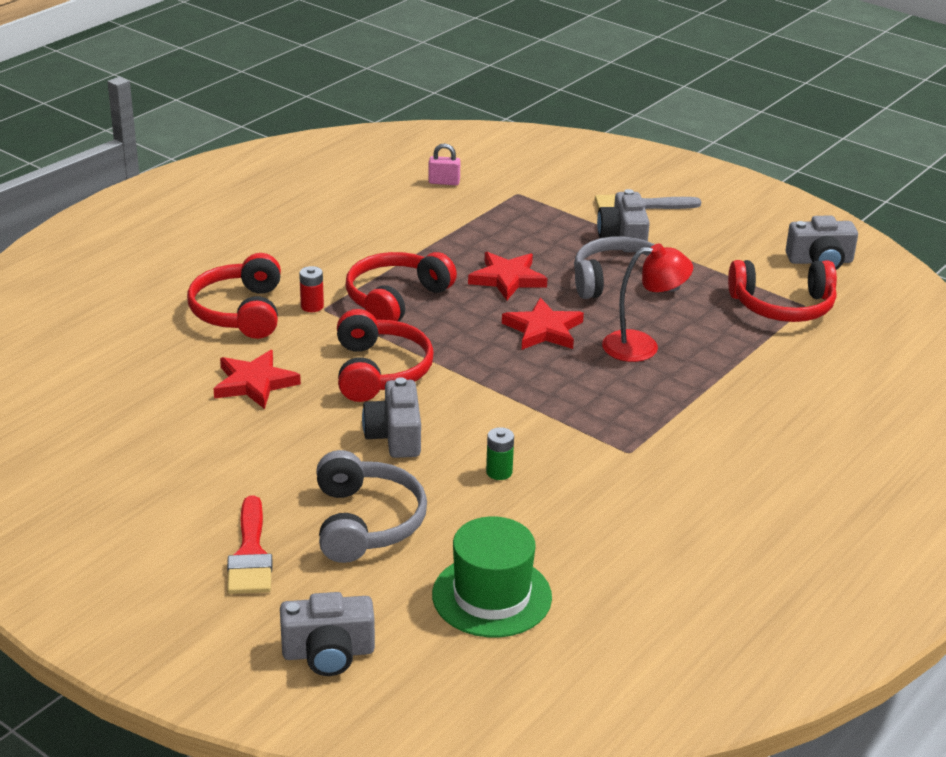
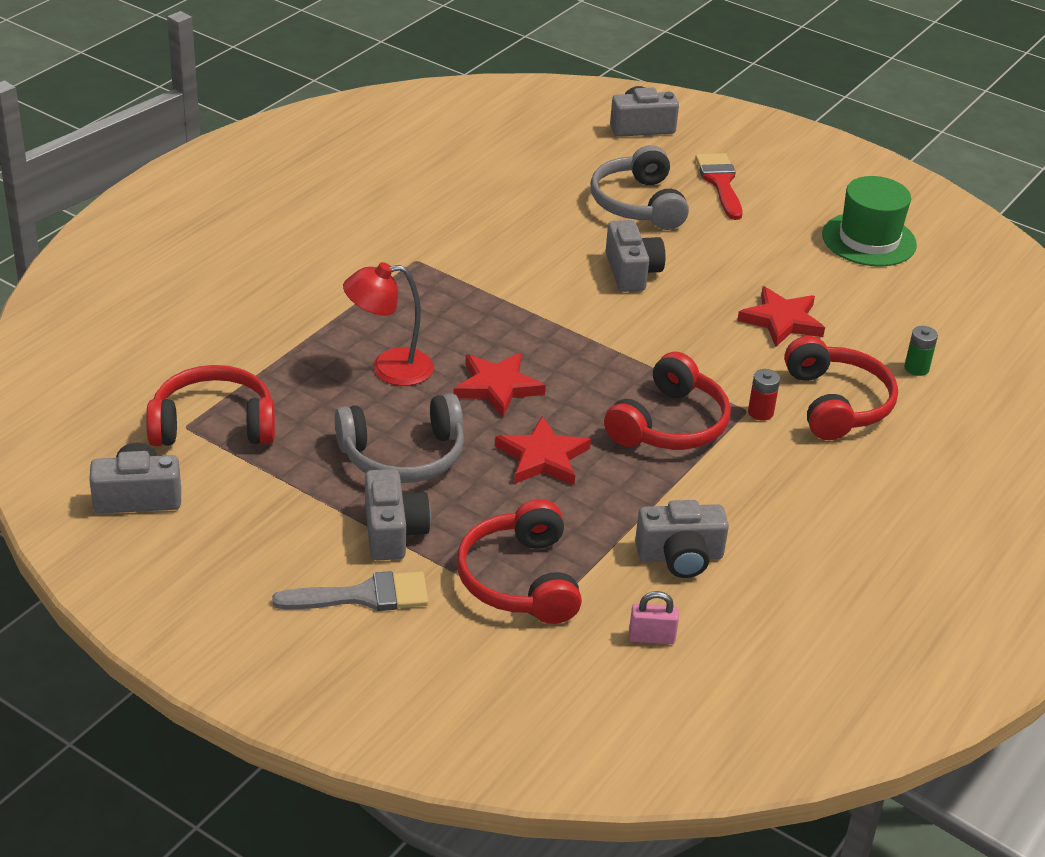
camera: 175 degrees right, 5 degrees up
red headphones [337,309,434,402] -> red headphones moved to [457,499,582,624]
green hat [432,516,552,637] -> green hat moved to [822,176,917,266]
green battery [486,427,514,480] -> green battery moved to [904,326,938,376]
none -> grey camera [635,500,729,578]

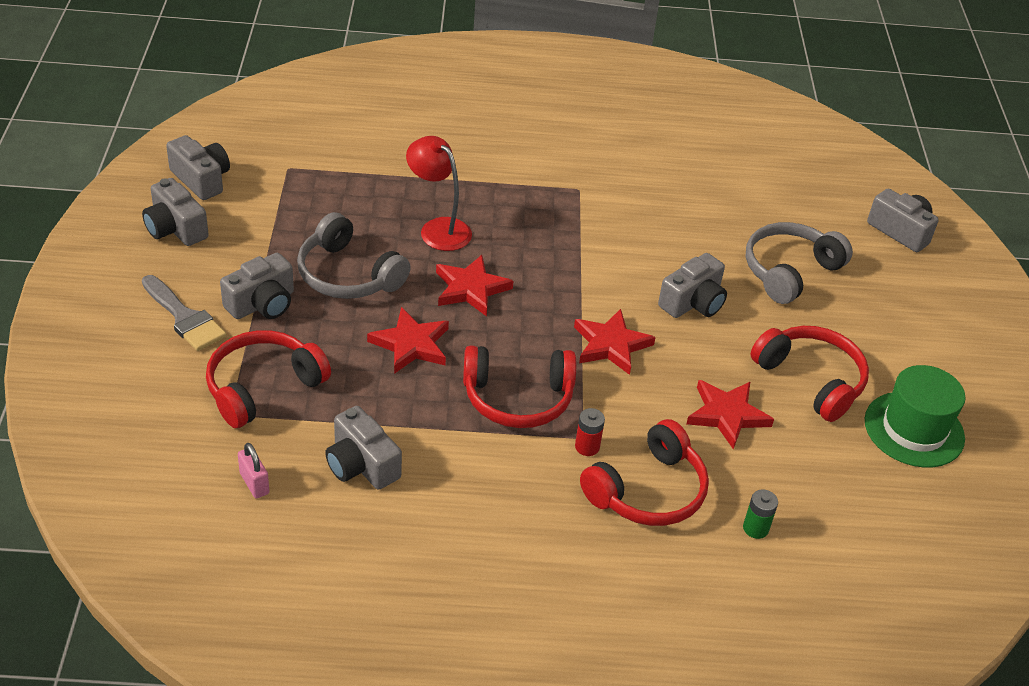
camera: 55 degrees right, 5 degrees up
red headphones [146,365,275,446] -> red headphones moved to [751,326,869,422]
red brush [695,153,742,220] -> none
none -> grey camera [142,178,209,246]
none -> red star [574,309,656,375]

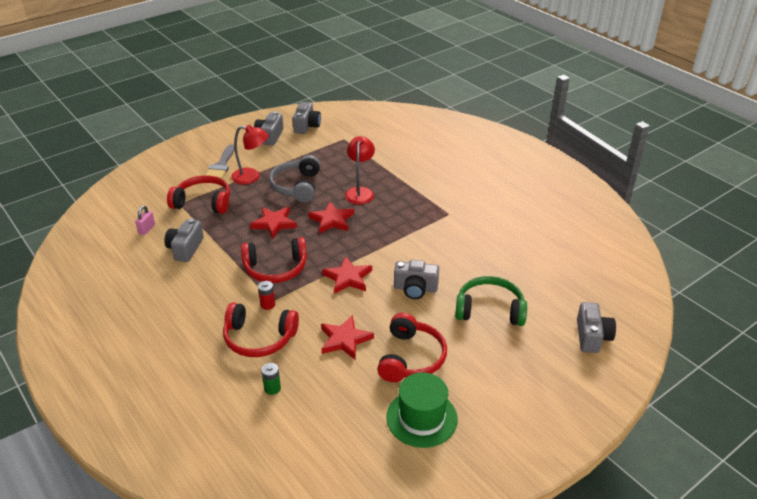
camera: 55 degrees right, 5 degrees down
grey camera [220,253,294,319] -> red lamp [231,125,269,184]
red headphones [463,346,576,428] -> red headphones turned 60 degrees counterclockwise [241,237,307,283]
grey headphones [746,222,853,304] -> green headphones [455,276,527,326]

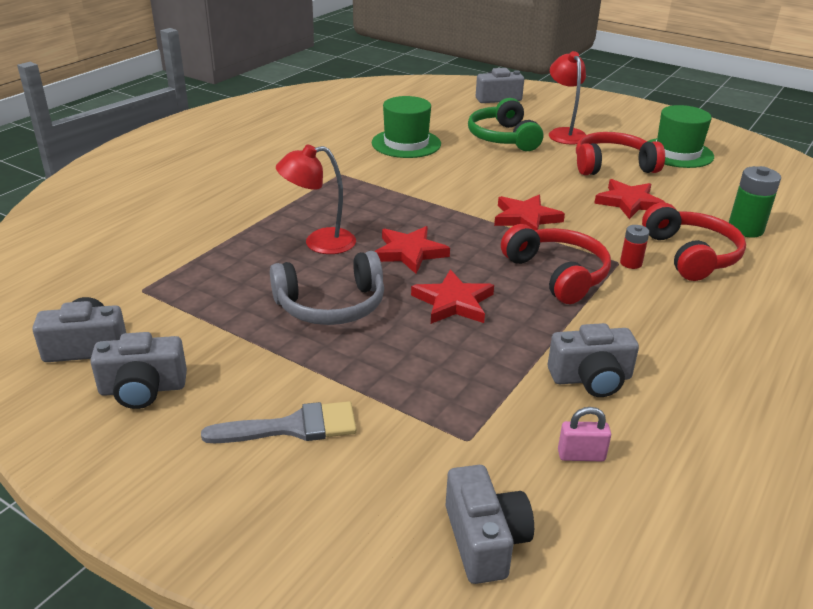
camera: 110 degrees left, 5 degrees down
red headphones [167,175,230,214] -> none
red lamp [231,125,269,184] -> red lamp moved to [549,51,586,144]
green battery [261,363,281,395] -> green battery [729,166,781,238], size x1.71
grey camera [394,260,439,299] -> grey camera moved to [445,465,534,584]
none -> green hat [372,96,441,158]

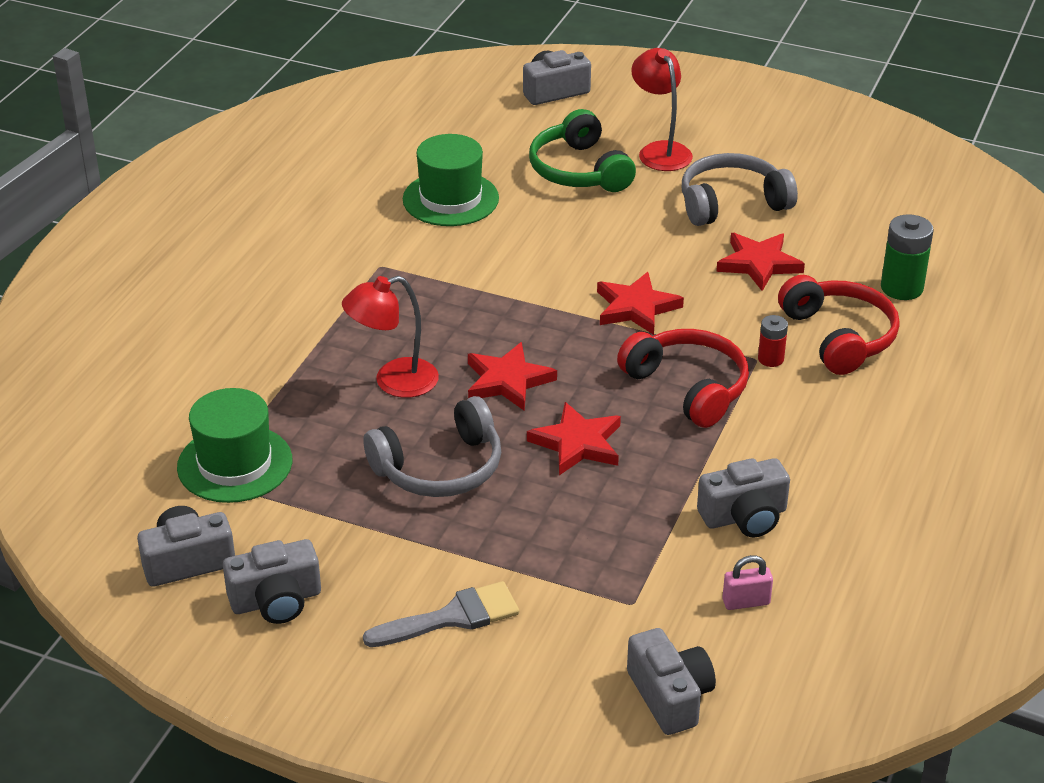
camera: 10 degrees left, 5 degrees up
red headphones [576,132,665,175] -> grey headphones [682,153,798,226]
green hat [648,105,714,168] -> green hat moved to [177,388,292,503]

